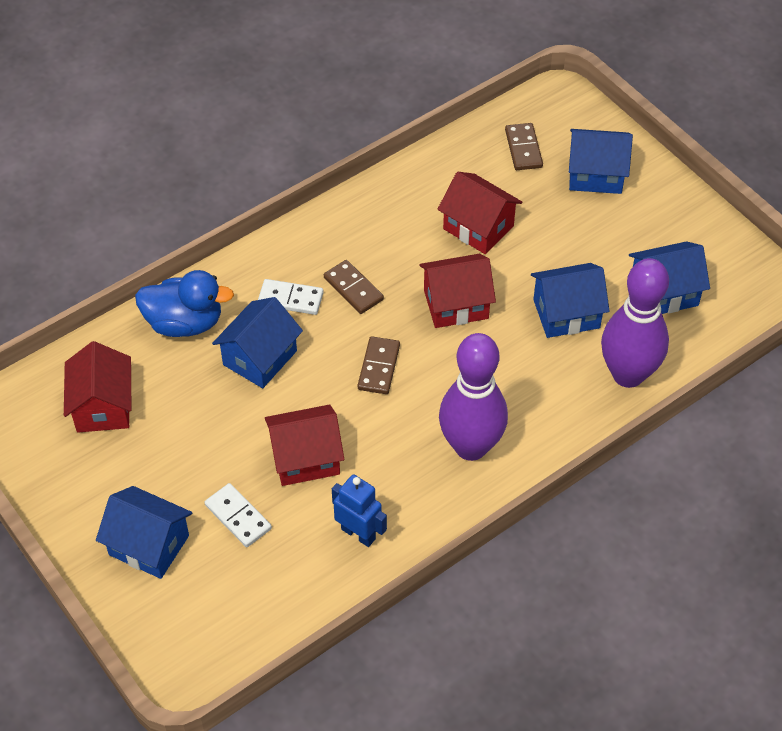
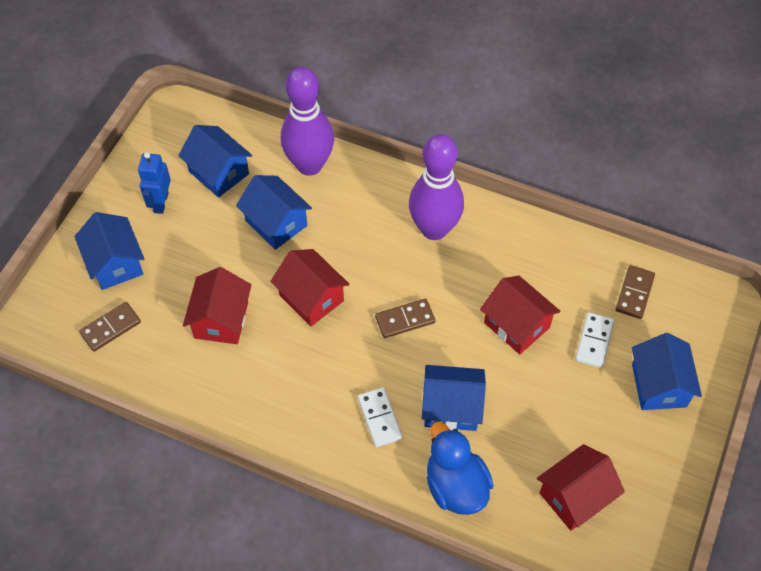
camera: 120 degrees left, 5 degrees up
brown domino [324,260,384,314] -> brown domino moved to [616,265,655,319]
blue robot [332,474,387,547] -> blue robot moved to [138,152,171,214]

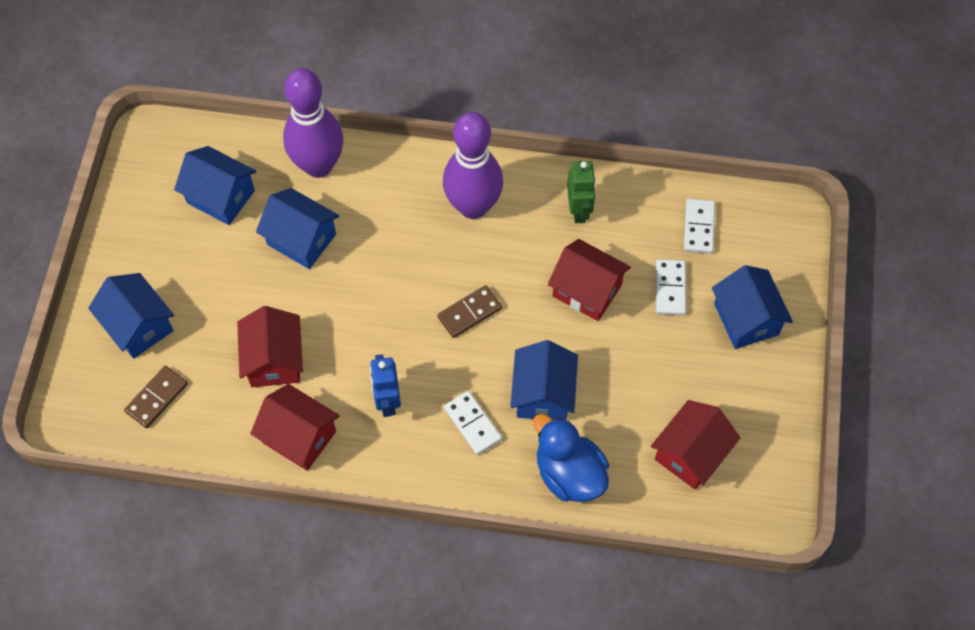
camera: 15 degrees left, 5 degrees up
blue robot [138,152,171,214] -> blue robot moved to [370,354,401,417]
red house [270,249,350,326] -> red house moved to [250,384,340,471]
blue house [422,365,486,431] -> blue house turned 75 degrees counterclockwise [510,340,578,420]
brown domino [616,265,655,319] -> white domino [684,199,715,254]
none -> green robot [567,161,596,223]

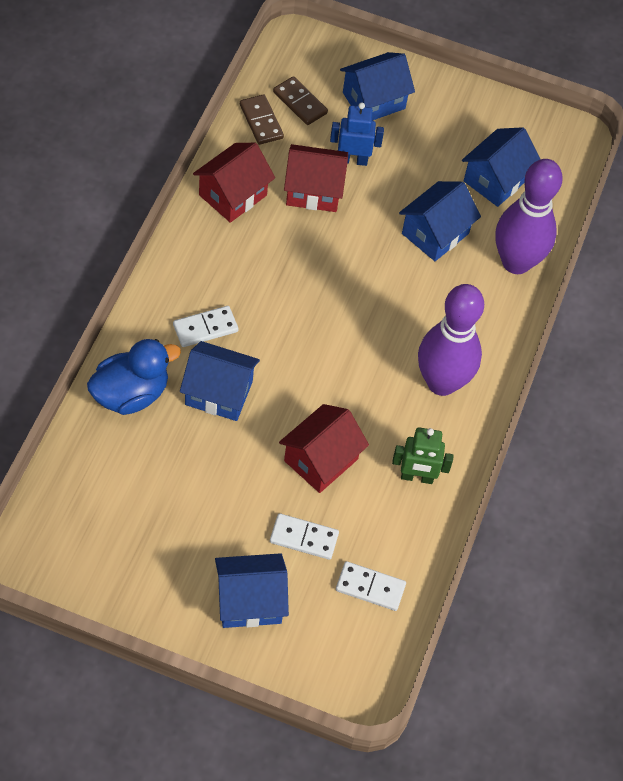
camera: 95 degrees right, 5 degrees down
blue robot [370,354,401,417] -> blue robot moved to [330,102,384,166]
brown domino [437,285,502,338] -> brown domino moved to [240,94,284,145]
red house [651,400,740,489] -> none

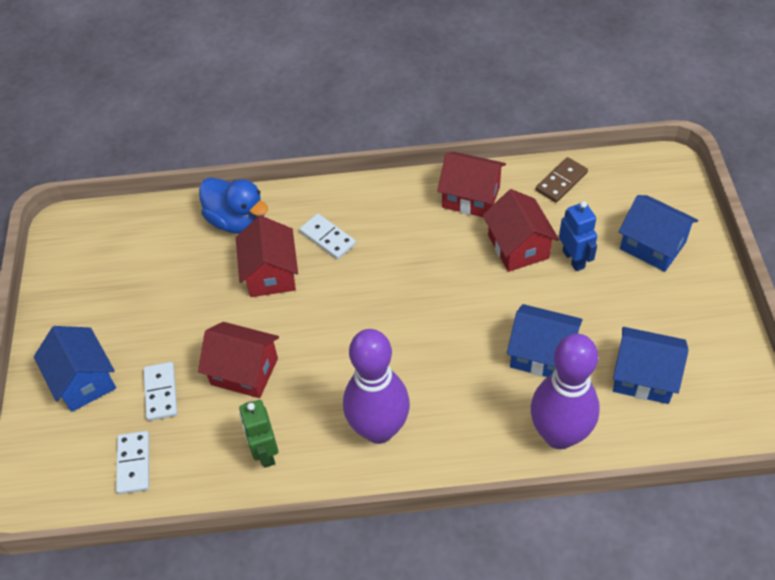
camera: 75 degrees right, 5 degrees down
blue house [180,341,260,421] -> red house [236,216,298,297]
brown domino [273,76,328,125] -> none

